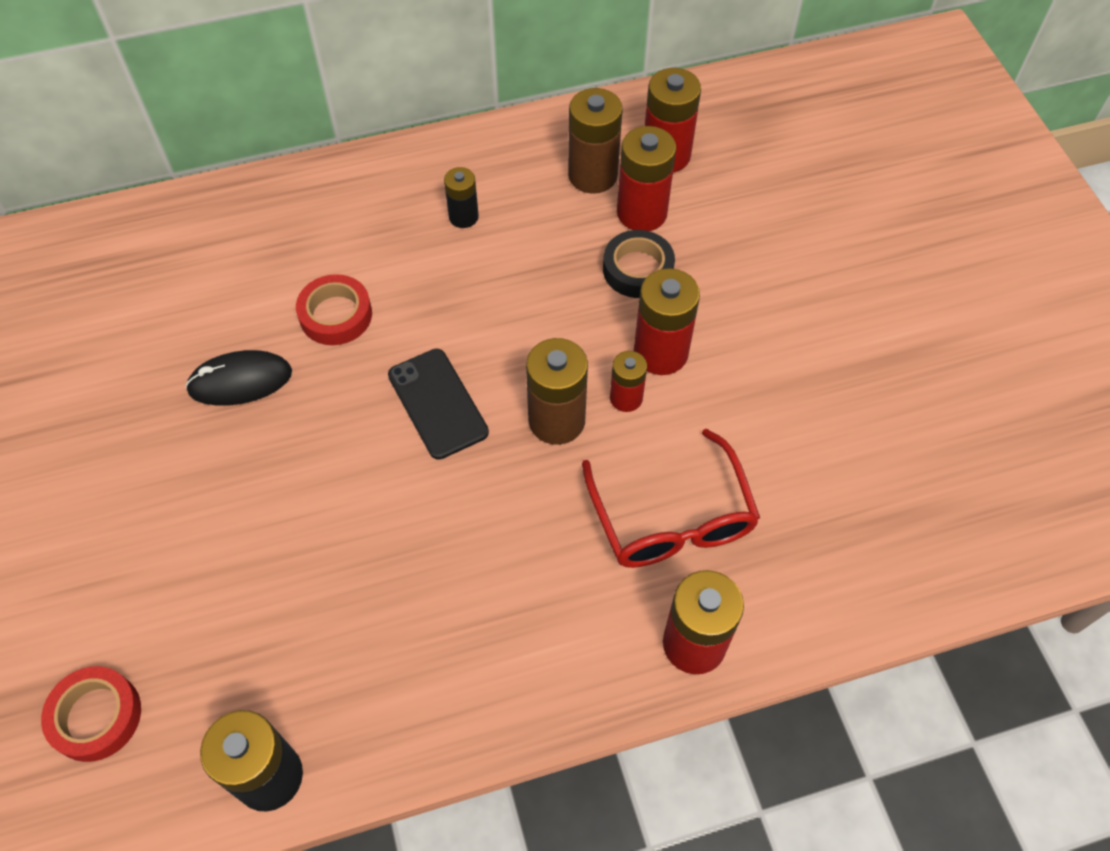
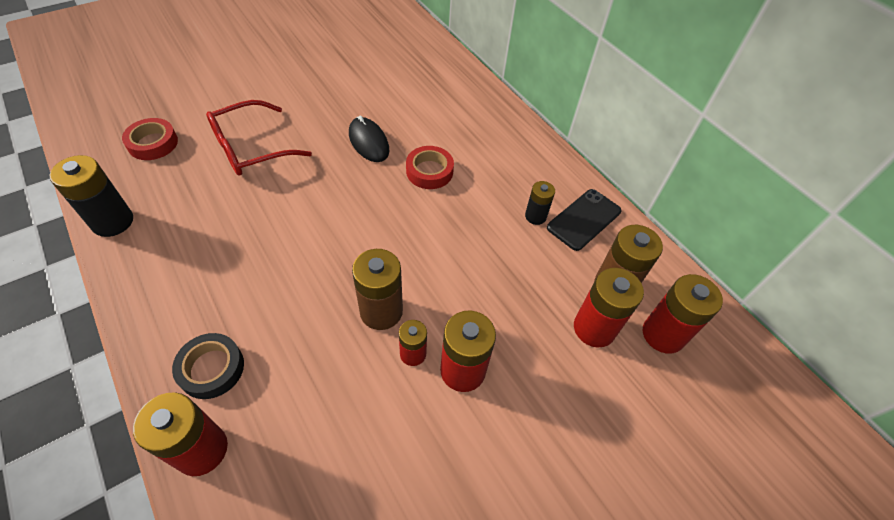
camera: 70 degrees right, 5 degrees down
black phone [388,349,489,460] -> black phone moved to [547,189,622,251]
red glasses [582,429,760,568] -> red glasses moved to [206,100,312,176]
black tape [603,230,675,298] -> black tape moved to [172,333,244,399]

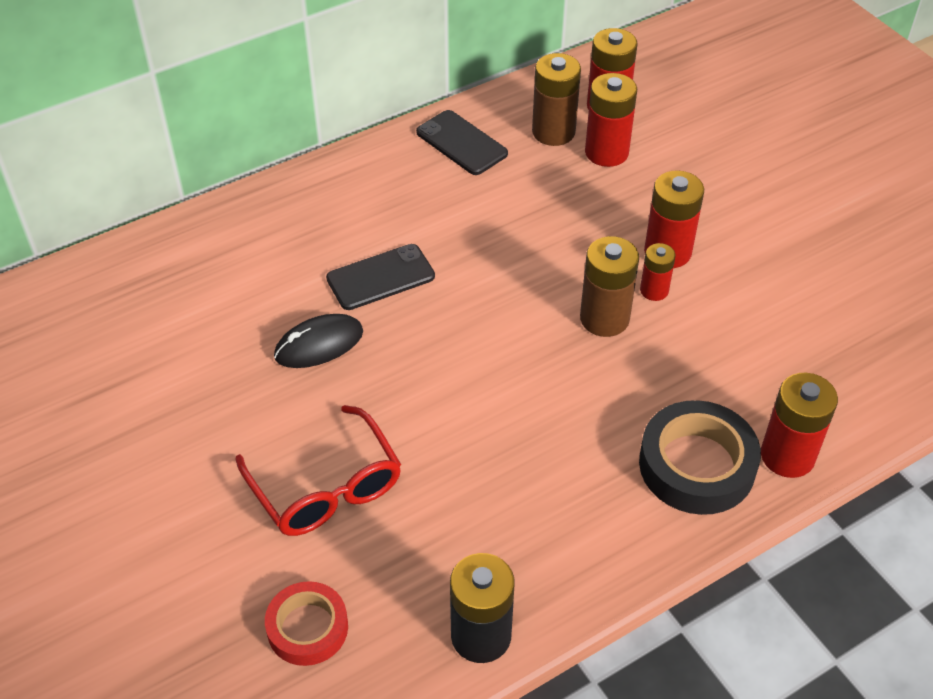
camera: 85 degrees left, 5 degrees down
black tape [172,333,244,399] -> black tape [639,400,761,515], size x1.57
red tape [406,146,454,189] -> black phone [326,244,435,310]
black battery [525,181,555,225] -> none

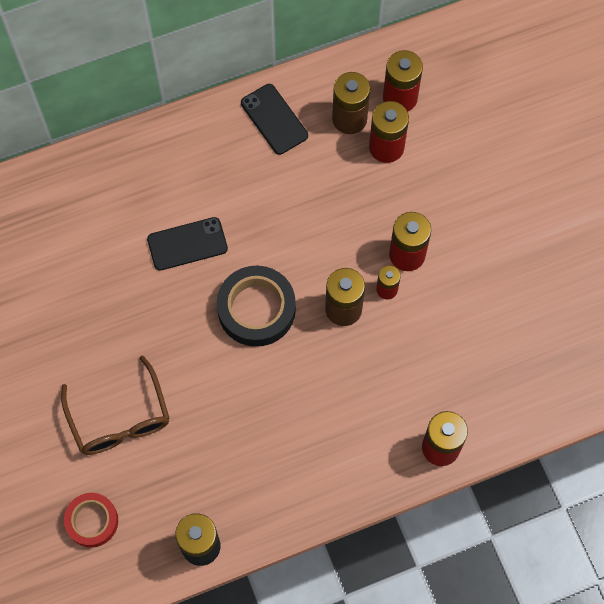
camera: 10 degrees right, 20 degrees up
red glasses [235,405,401,536] -> brown glasses [61,355,169,455]
black mouse [274,314,363,368] -> none
black tape [639,400,761,515] -> black tape moved to [217,266,296,347]

